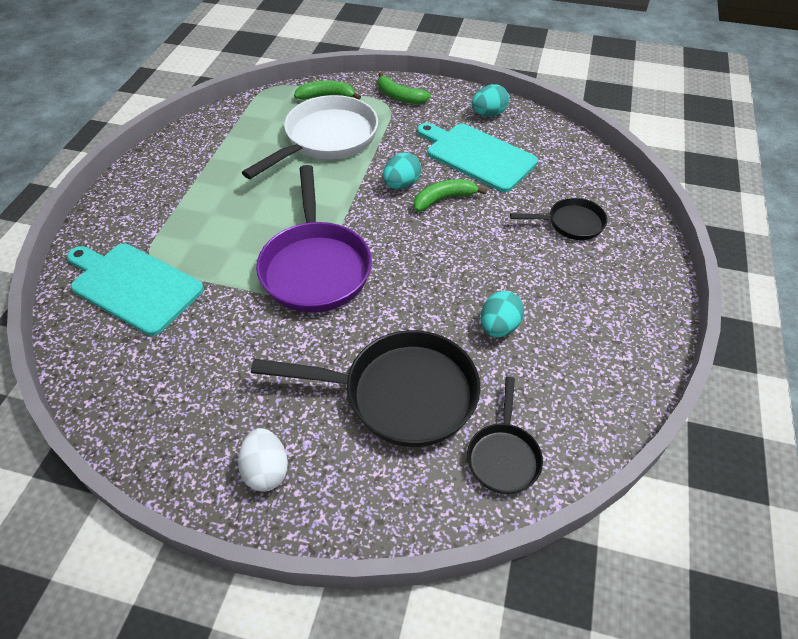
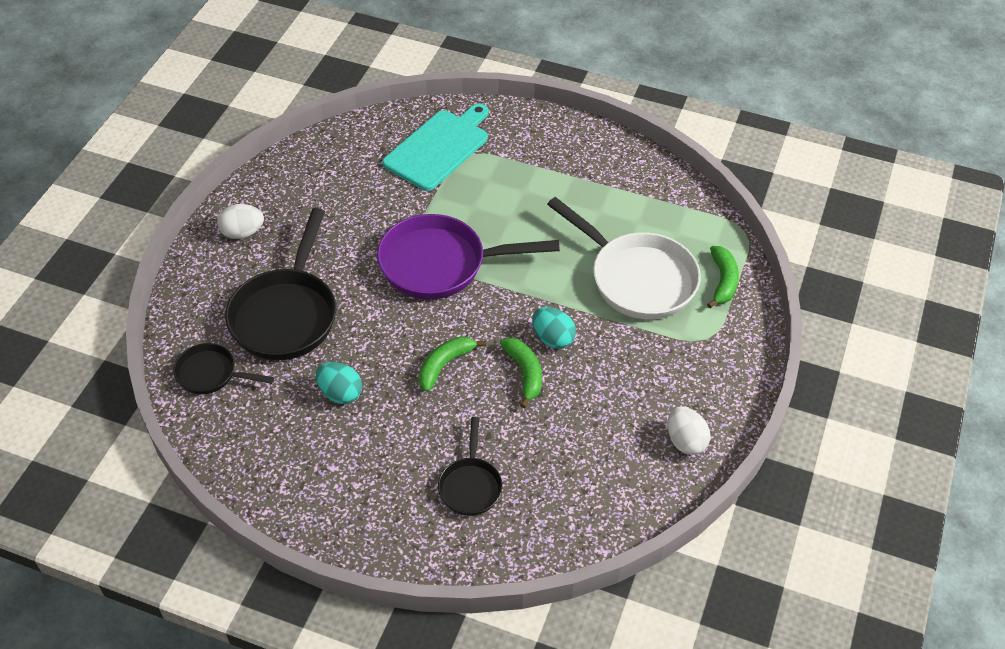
camera: 95 degrees right, 0 degrees up
green banana [378,72,431,104] -> green banana moved to [418,336,486,392]
turquoise cutting board [417,123,538,192] -> none
turquoise egg [472,84,509,116] -> white egg [667,406,711,455]

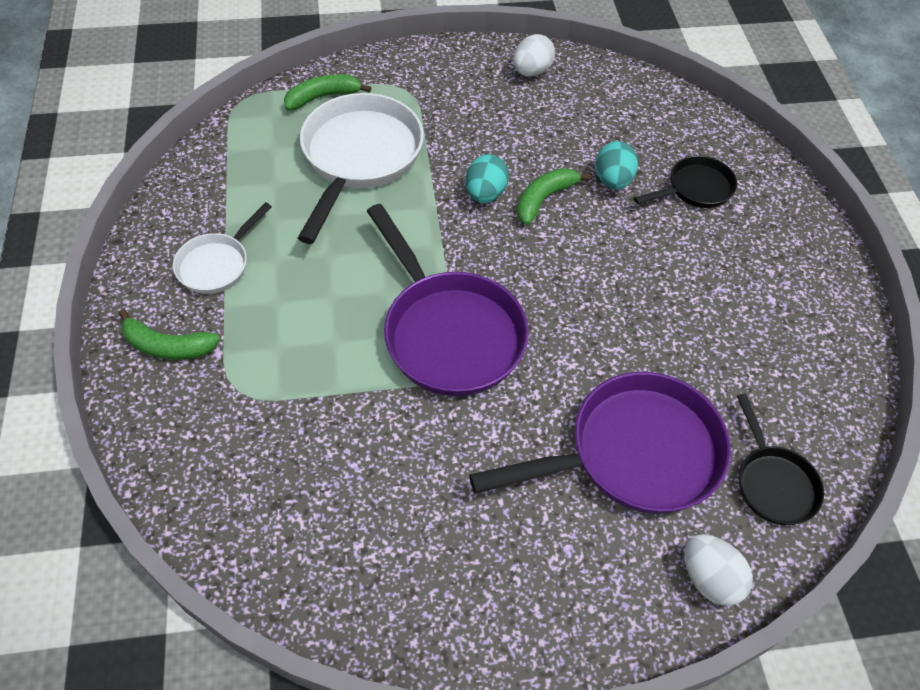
camera: 120 degrees left, 5 degrees up
white egg [217,204,264,239] -> white egg moved to [684,534,753,606]
black pan [225,208,336,360] -> purple pan [469,372,731,514]
turquoise egg [315,362,362,404] -> turquoise egg moved to [596,141,638,190]
turquoise cutting board [383,104,489,191] -> none
green banana [418,336,486,392] -> green banana moved to [119,309,220,360]
none -> white pan [173,202,272,294]

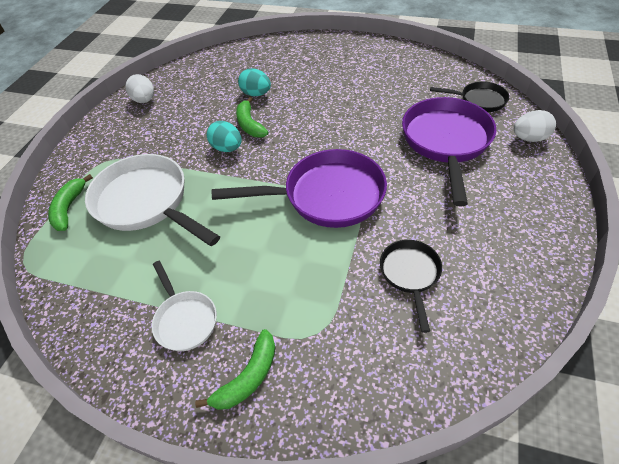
camera: 60 degrees left, 5 degrees down
black pan [634,156,737,208] -> black pan moved to [380,240,442,333]

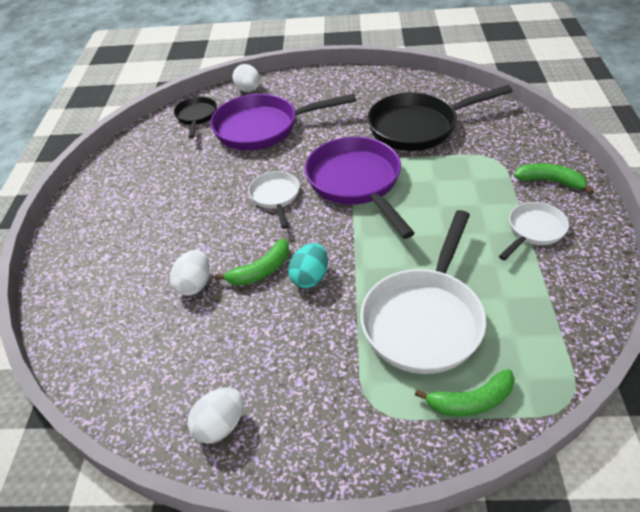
camera: 105 degrees left, 5 degrees down
turquoise egg [238,68,271,96] -> white egg [170,250,210,296]
black pan [380,240,442,333] -> black pan [367,85,513,151], size x1.87
none -> white pan [248,171,300,229]

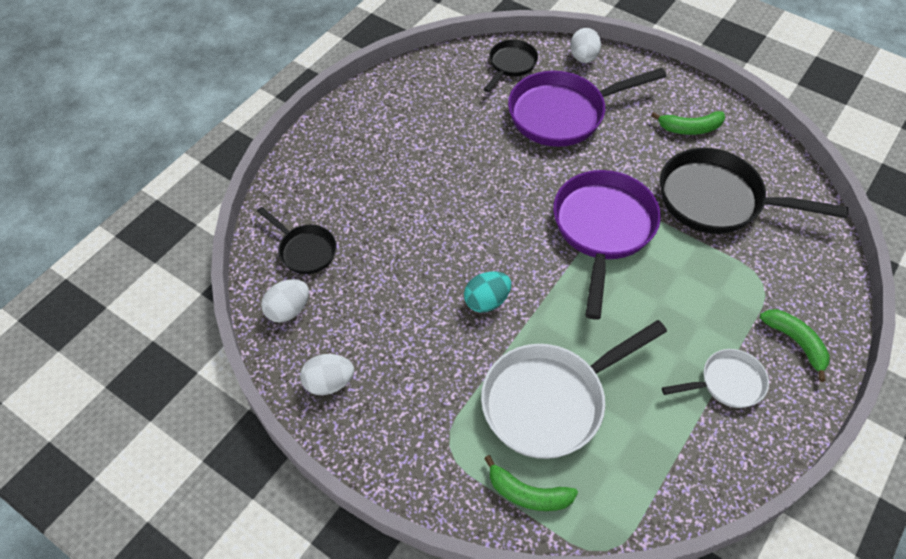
camera: 30 degrees right, 10 degrees up
white egg [170,250,210,296] -> white egg moved to [261,279,309,323]
purple pan [210,94,356,150] -> purple pan turned 45 degrees counterclockwise [508,68,667,147]
green banana [215,239,289,286] -> green banana moved to [651,111,725,135]
white pan [248,171,300,229] -> none
none -> black pan [257,207,337,274]

